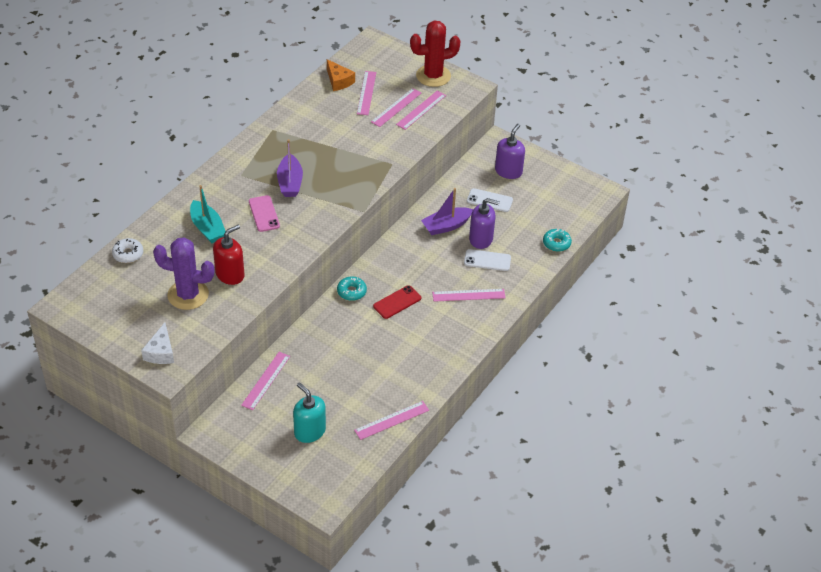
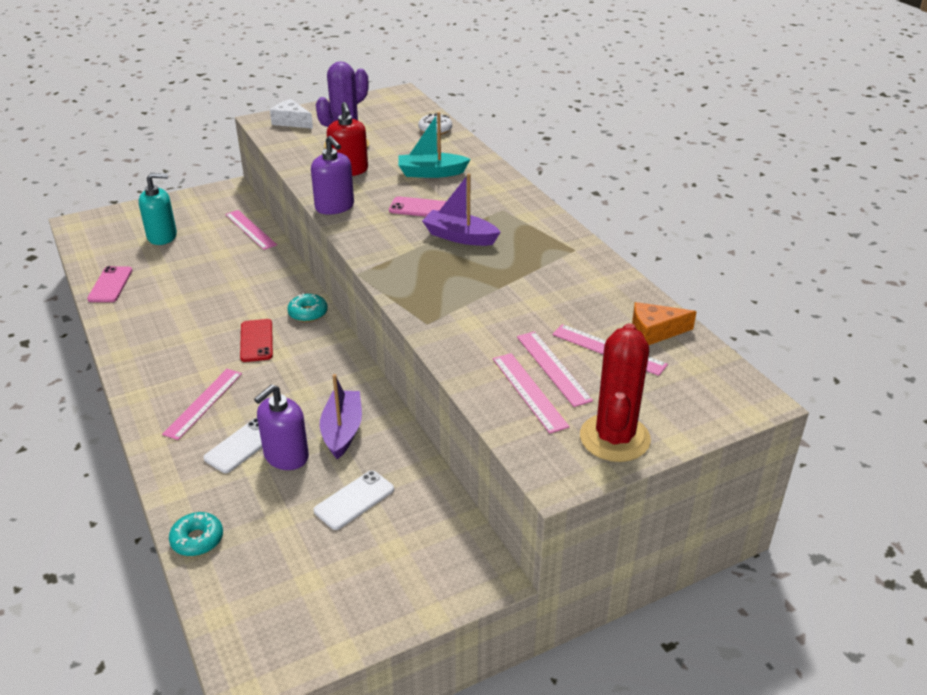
camera: 120 degrees right, 10 degrees down
pink ruler [354,401,429,440] -> pink phone [87,266,133,302]
purple soap dispenser [495,124,525,179] -> purple soap dispenser moved to [311,136,354,215]

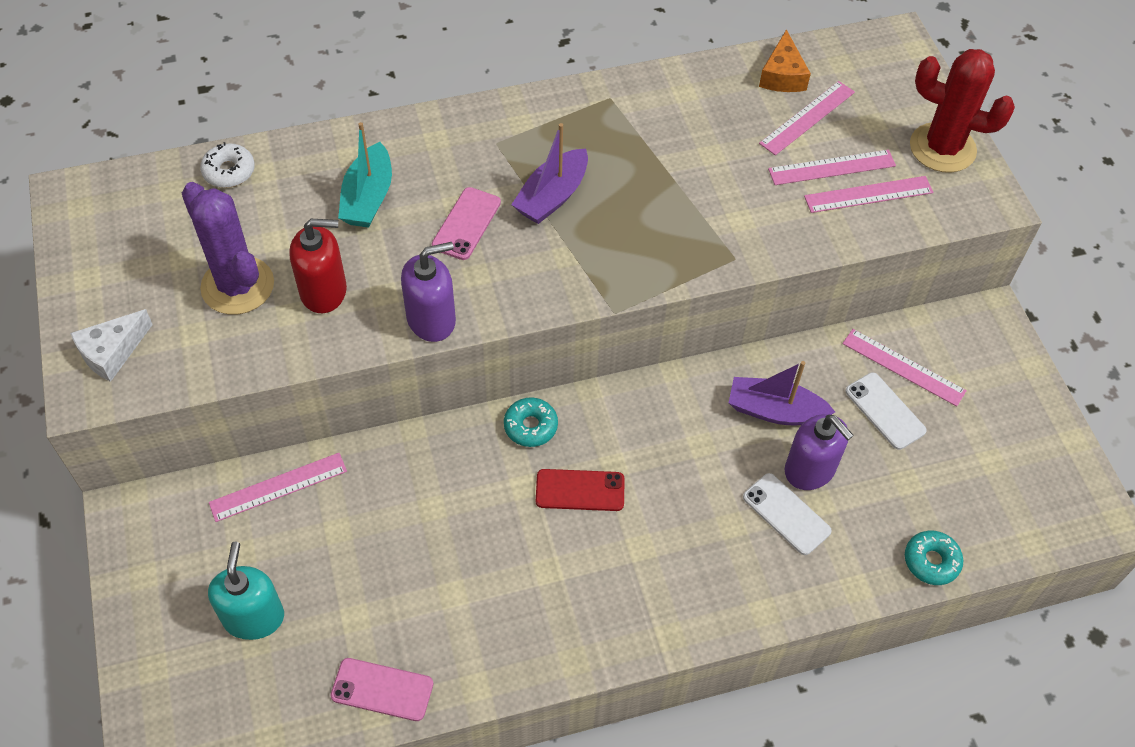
camera: 80 degrees left, 20 degrees up
pink ruler [162,369,242,440] -> pink ruler moved to [842,329,967,407]

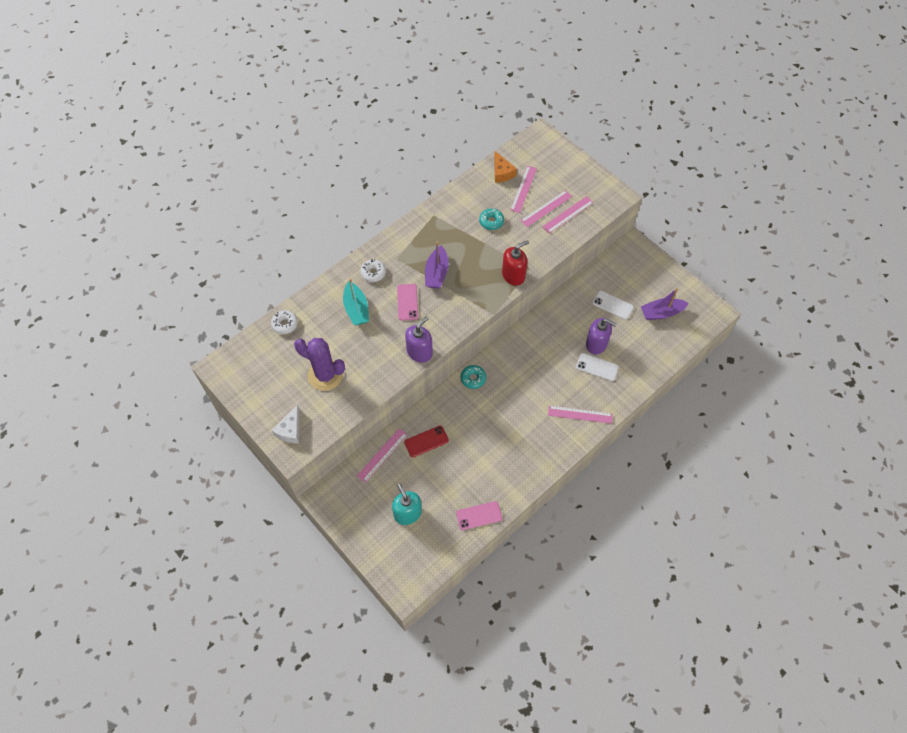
camera: 25 degrees left, 5 degrees up
red soap dispenser [289,219,347,313] -> red soap dispenser moved to [502,240,529,286]
red phone [536,469,625,511] -> red phone moved to [404,426,449,457]
purple boat [729,361,835,425] -> purple boat moved to [641,288,689,320]
pink ruler [842,329,967,407] -> pink ruler moved to [548,405,612,424]
turquoise donut [905,531,963,585] -> turquoise donut moved to [479,208,504,230]
red cactus [910,49,1015,173] -> none
none -> white donut [360,259,386,282]

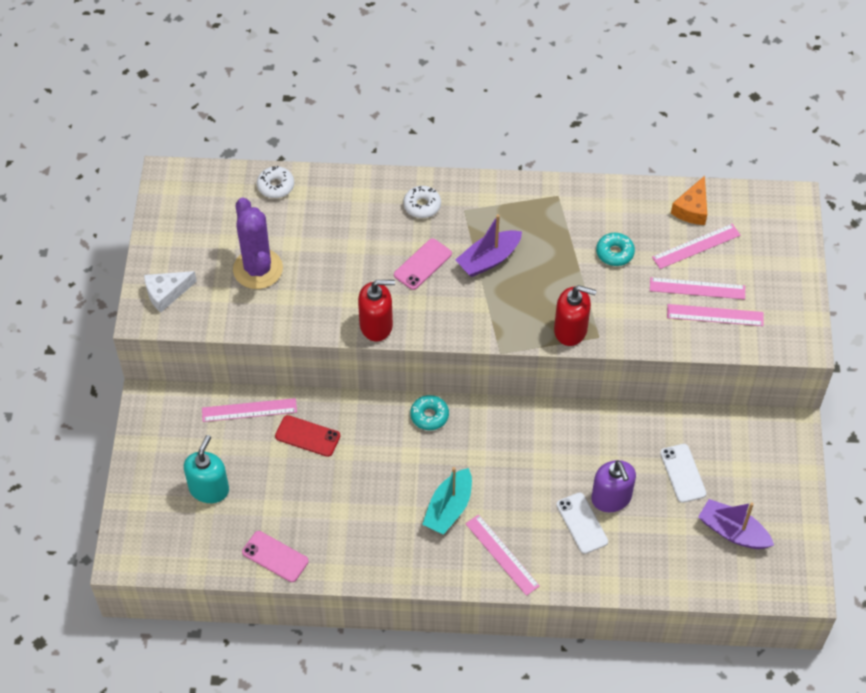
camera: 45 degrees right, 5 degrees down
turquoise boat [343,278,369,325] -> turquoise boat moved to [422,467,472,535]
purple soap dispenser [405,316,433,363] -> red soap dispenser [358,280,395,341]

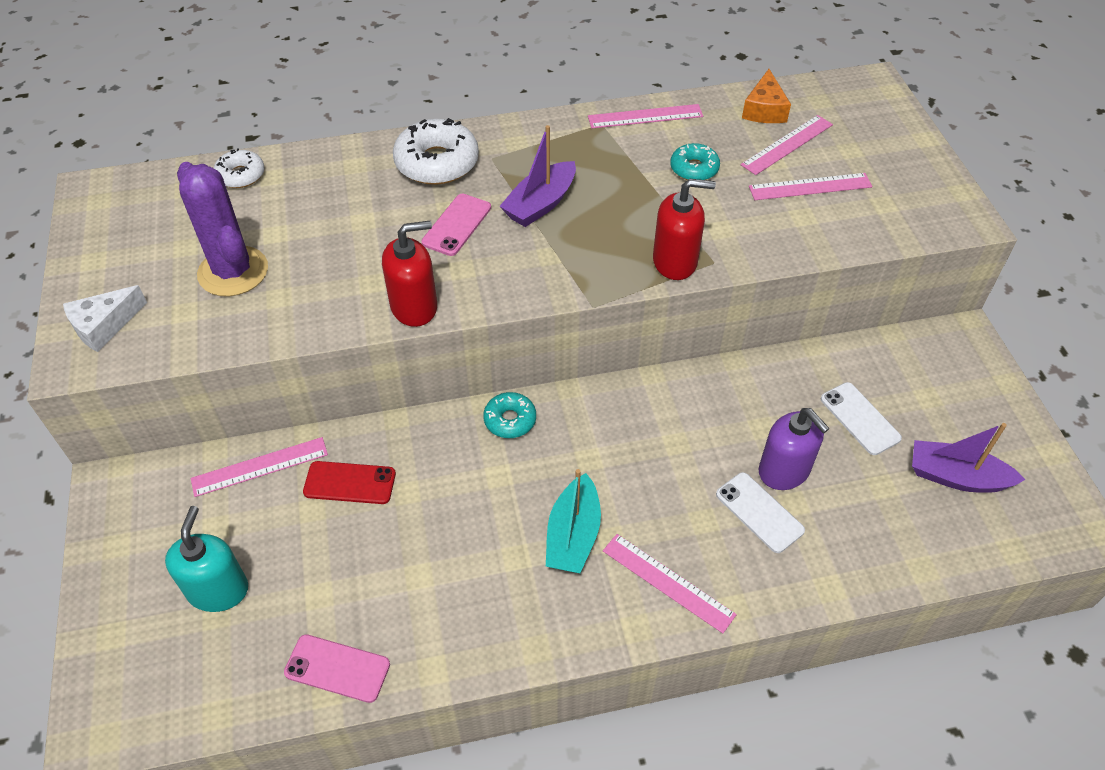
camera: 15 degrees left, 5 degrees down
white donut [403,186,441,218] -> white donut [393,118,479,185], size x1.73
pink ruler [667,304,764,326] -> pink ruler moved to [588,104,703,128]

